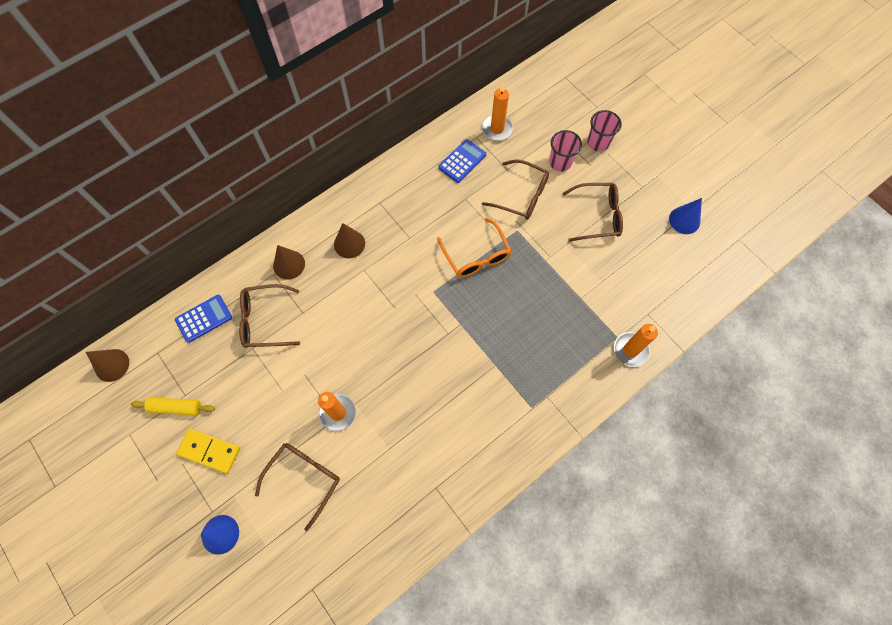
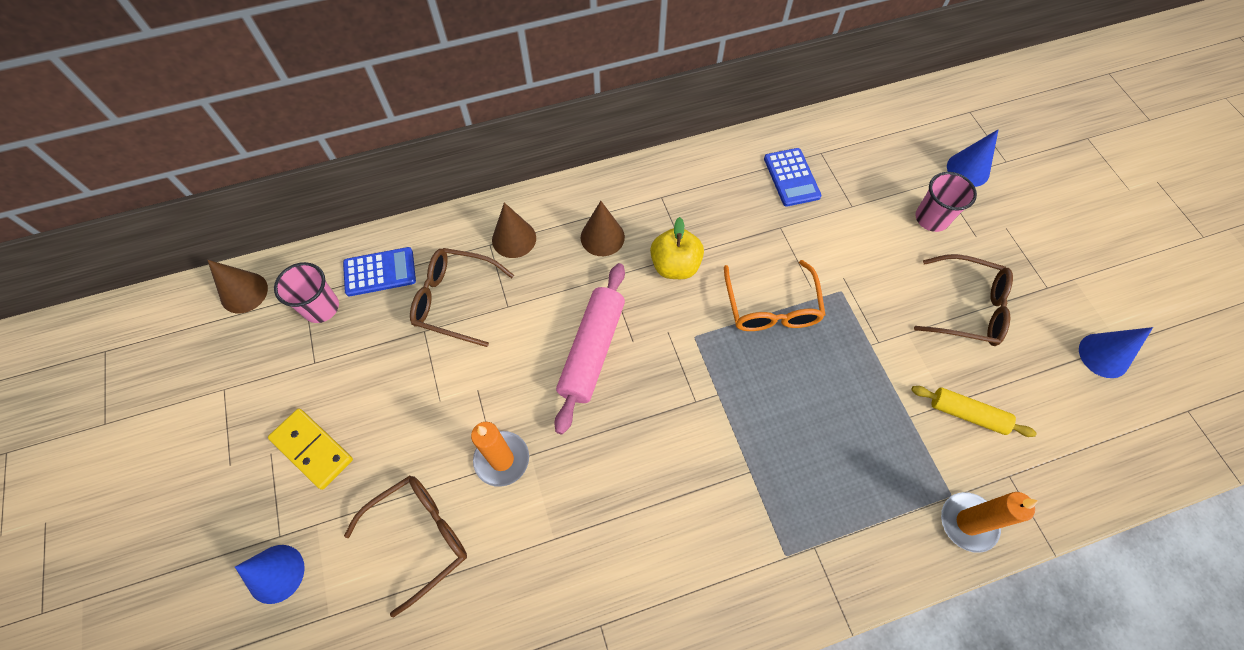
camera: 20 degrees right, 5 degrees down
yellow rolling pin [131,397,215,416] -> yellow rolling pin moved to [911,386,1036,437]
blue calculator [438,139,486,183] -> blue calculator turned 105 degrees clockwise [764,148,822,207]
orange candle [482,84,513,141] -> none
brown glasses [482,159,549,220] -> none
pink cup [587,110,622,152] -> pink cup moved to [274,262,339,323]
none -> pink rolling pin [554,263,625,434]
none -> yellow apple [650,217,704,279]
none -> blue cone [947,129,999,187]

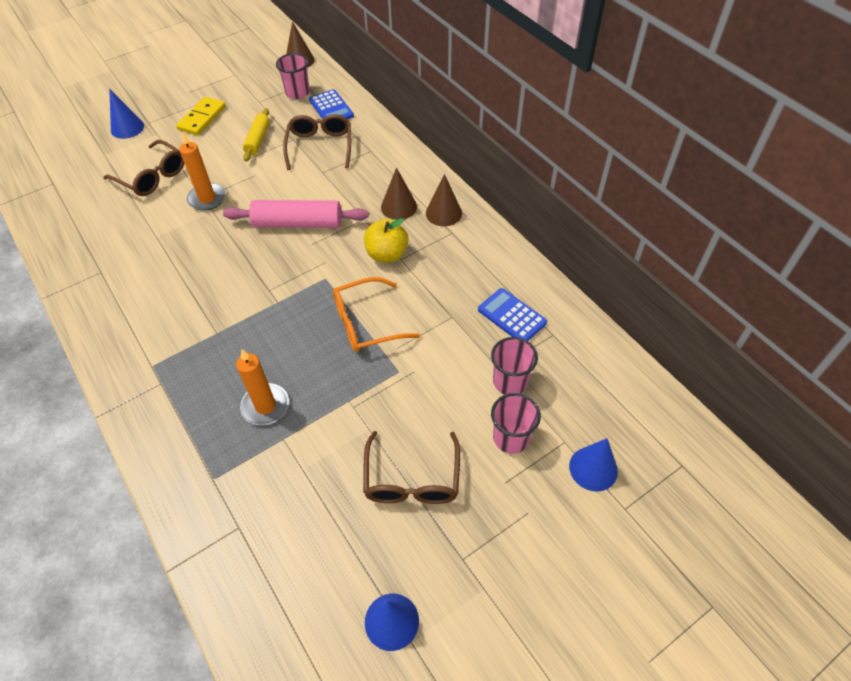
camera: 75 degrees right, 10 degrees down
brown cone [492,202,536,258] -> brown cone moved to [426,174,462,227]
blue calculator [764,148,822,207] -> blue calculator turned 75 degrees clockwise [478,288,547,341]
yellow rolling pin [911,386,1036,437] -> yellow rolling pin moved to [243,108,270,162]
orange candle [941,492,1038,553] -> orange candle moved to [236,349,289,425]
none -> pink cup [491,337,538,395]

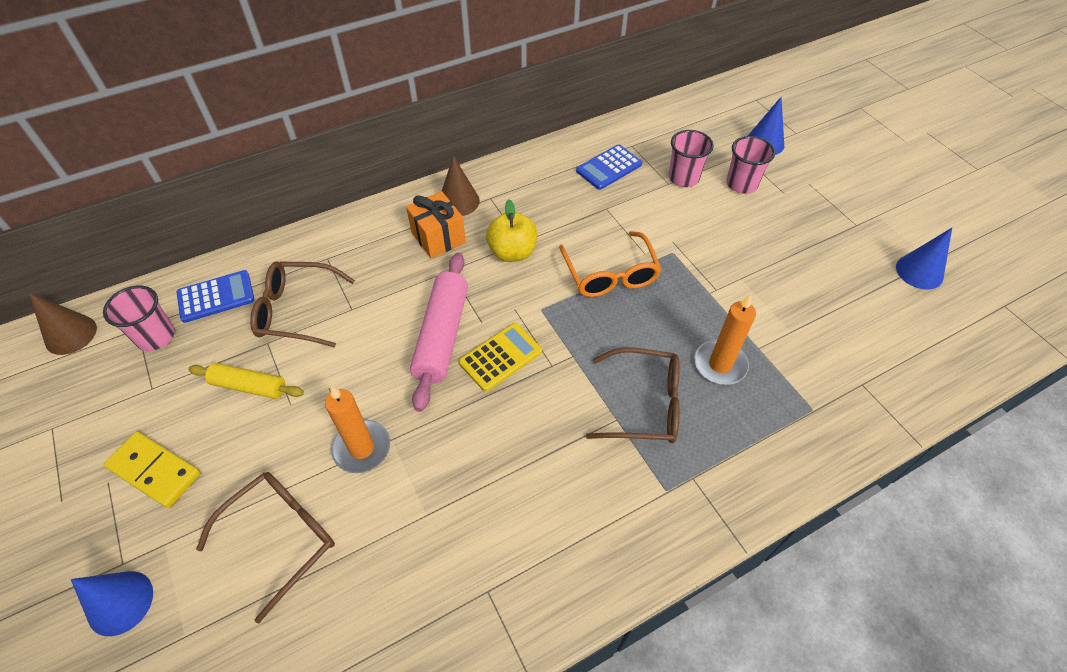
camera: 85 degrees left, 0 degrees up
brown glasses [363,431,460,504] -> brown glasses moved to [586,347,680,443]
brown cone [381,167,417,220] -> orange gift [406,191,466,258]
none -> yellow calculator [459,323,542,392]

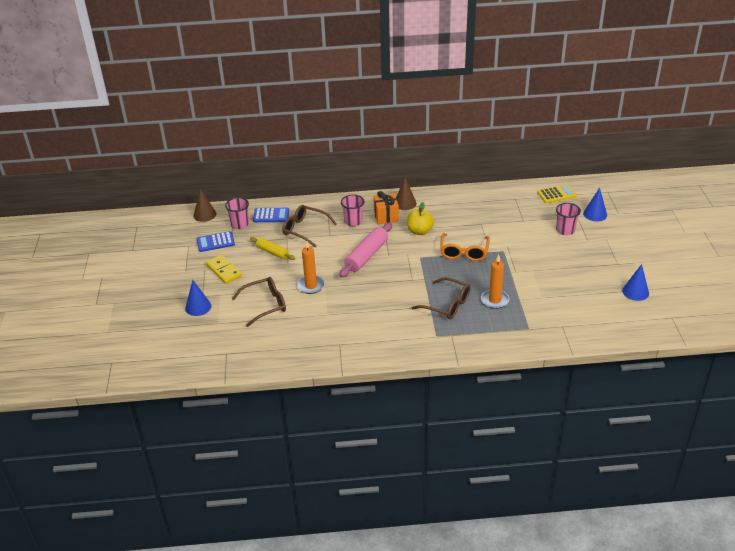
camera: 25 degrees right, 15 degrees down
yellow calculator [459,323,542,392] -> yellow calculator moved to [537,184,577,203]
blue calculator [576,144,642,190] -> blue calculator moved to [196,231,235,252]
pink cup [669,130,714,187] -> pink cup moved to [341,195,365,226]

